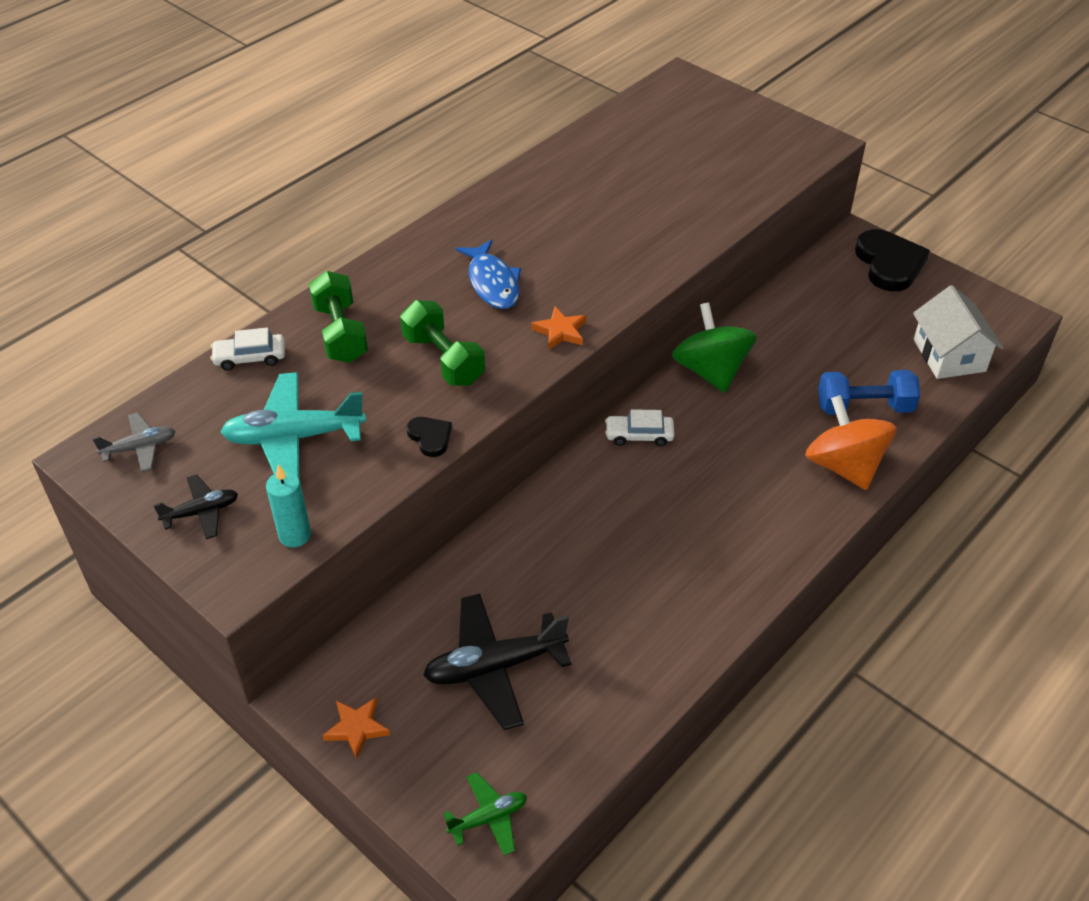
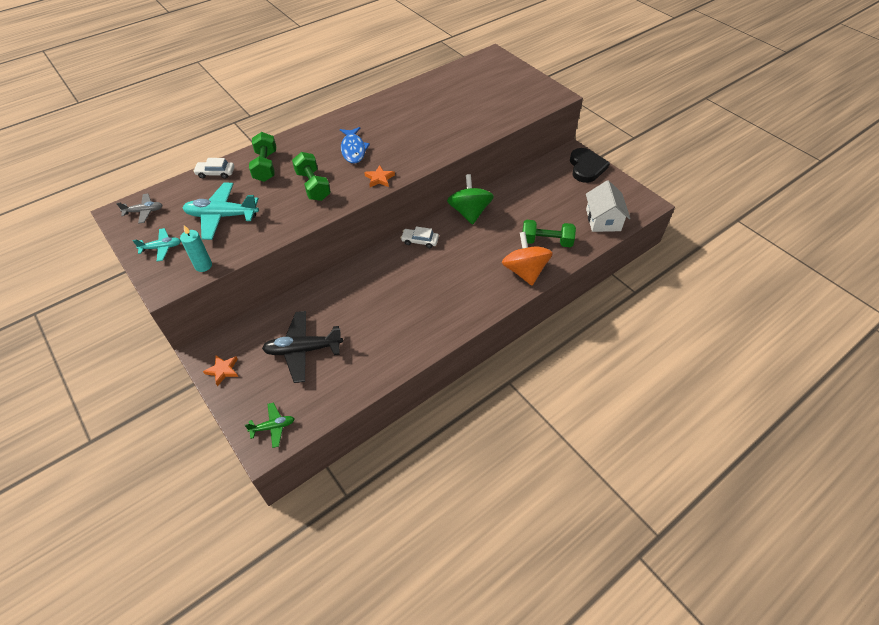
camera: 10 degrees right, 5 degrees up
black plane [153,474,238,539] -> turquoise plane [133,228,181,261]
black heart [406,417,452,457] -> none
blue dumbbell [818,370,920,415] -> green dumbbell [522,220,576,247]

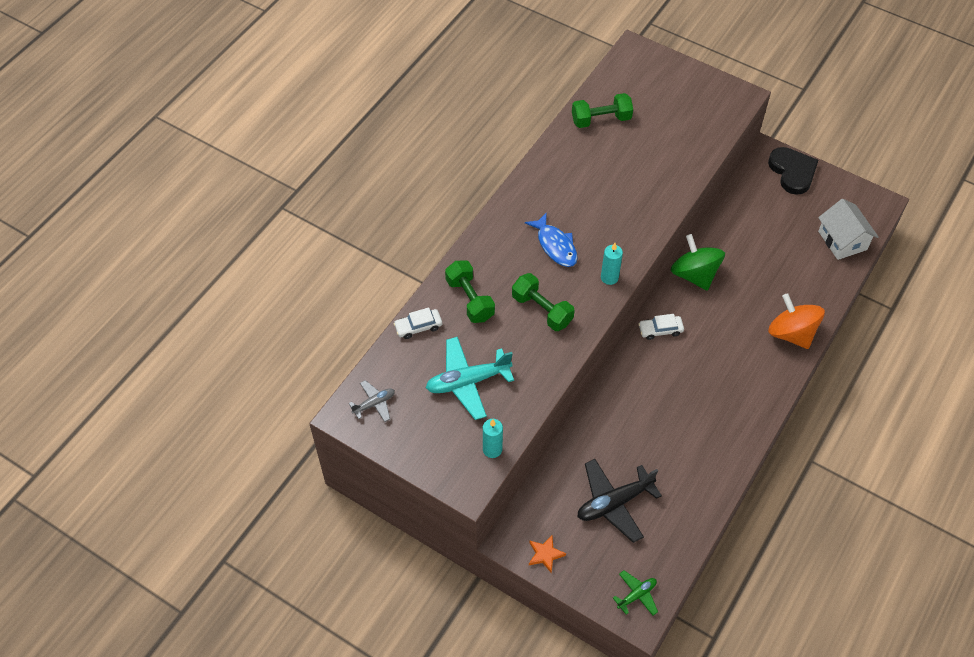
camera: 20 degrees left, 5 degrees up
turquoise plane [133,228,181,261] -> none
orange star [364,165,395,187] -> turquoise candle [601,243,623,285]
green dumbbell [522,220,576,247] -> green dumbbell moved to [572,93,633,128]

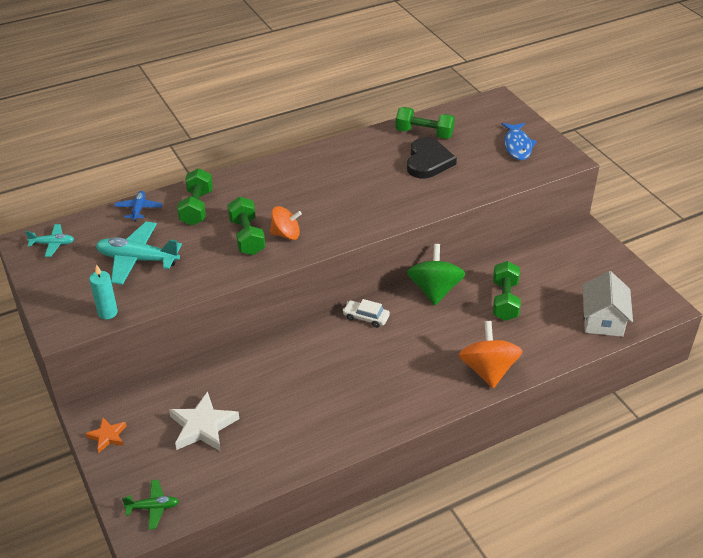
camera: 30 degrees right, 15 degrees down
grey plane [349,380,395,422] -> turquoise plane [25,224,74,257]
white car [393,308,442,339] -> blue plane [114,191,162,222]
blue fish [525,212,578,267] -> blue fish moved to [501,123,537,160]
black plane [577,459,662,543] -> white star [169,391,239,452]
turquoise candle [601,243,623,285] -> none
black heart [768,147,818,195] -> black heart moved to [407,137,457,179]
none -> orange spinning top [270,206,302,240]
none -> green dumbbell [493,261,521,321]

